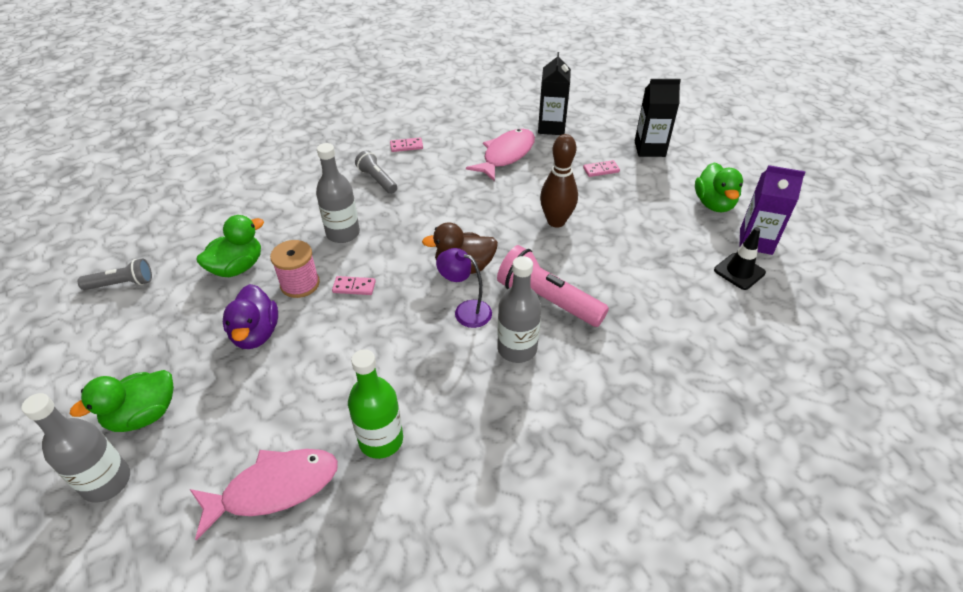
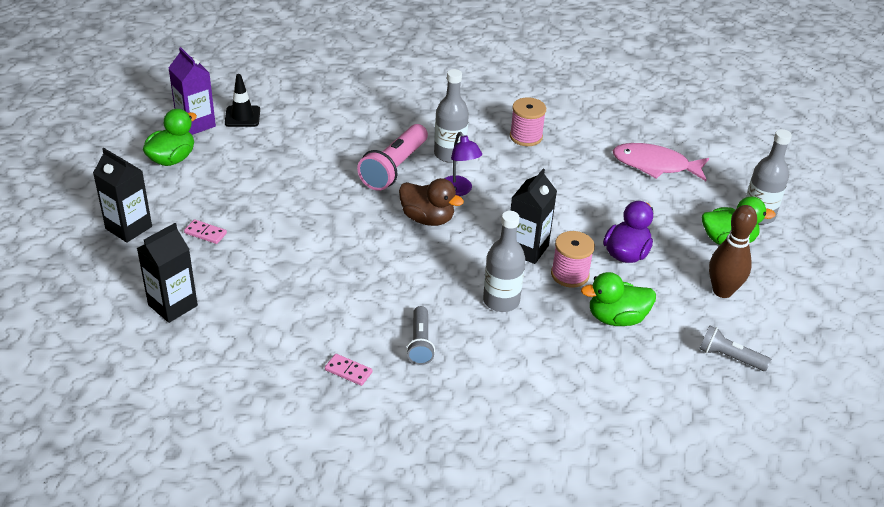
camera: 145 degrees left, 5 degrees down
pink domino [332,276,376,295] -> black carton [510,169,557,264]
green bottle [348,349,403,459] -> none
pink fish [466,129,535,182] -> none
pink flashlight [497,245,609,327] -> pink flashlight turned 45 degrees clockwise [357,124,428,191]
brown bowling pin [540,134,578,228] -> brown bowling pin moved to [709,205,757,298]
none -> pink spool [510,97,546,146]

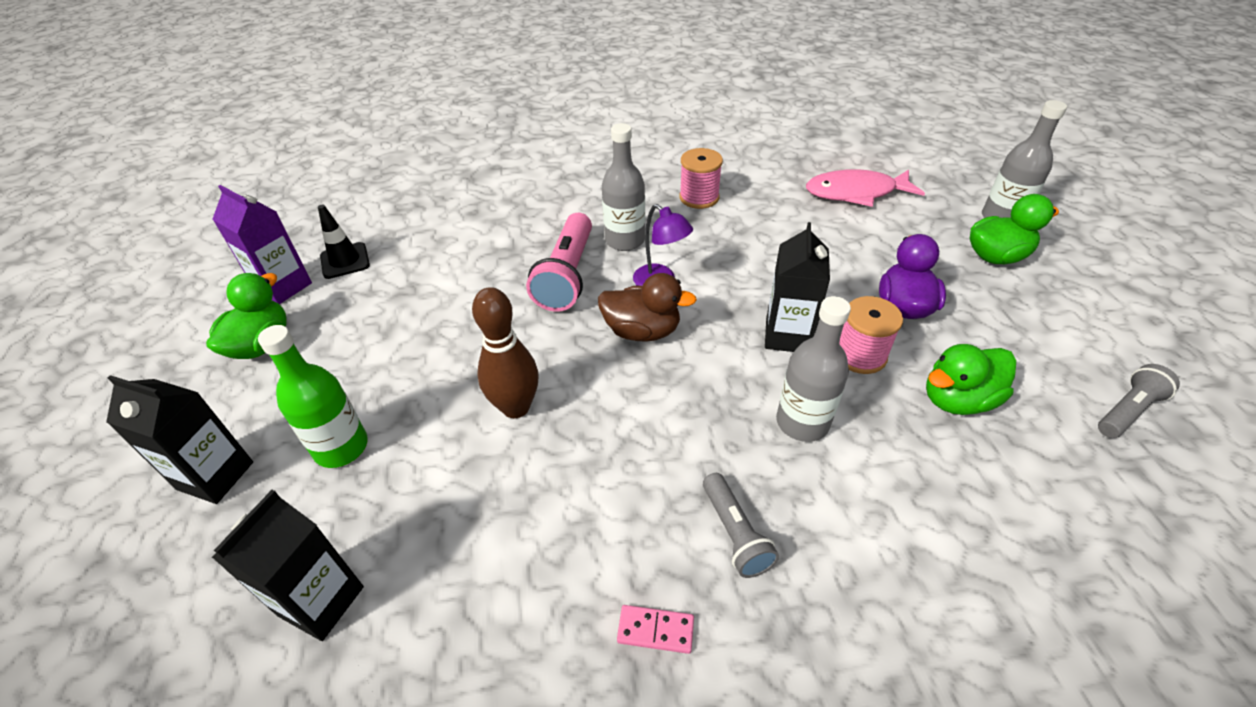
camera: 15 degrees left, 5 degrees up
pink domino [184,219,227,244] -> green bottle [258,325,368,468]
grey flashlight [699,326,771,371] -> grey flashlight turned 135 degrees clockwise [1098,364,1180,438]
brown bowling pin [709,205,757,298] -> brown bowling pin moved to [472,287,539,418]

